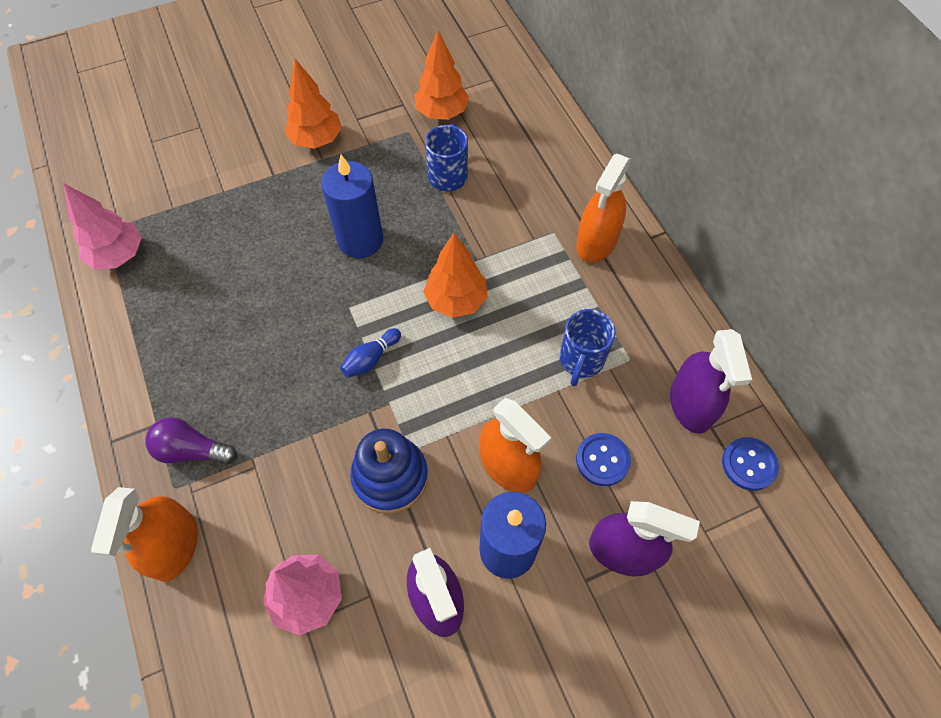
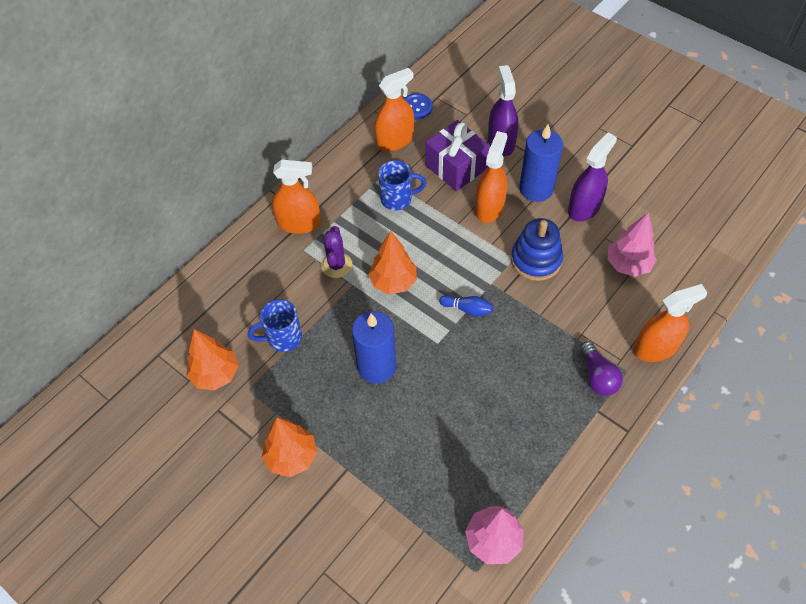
camera: 115 degrees left, 5 degrees down
blue button [576,433,631,486] -> purple gift [425,120,490,191]
purple spray bottle [670,329,752,434] -> orange spray bottle [375,68,414,151]
none -> purple cactus [321,226,352,278]

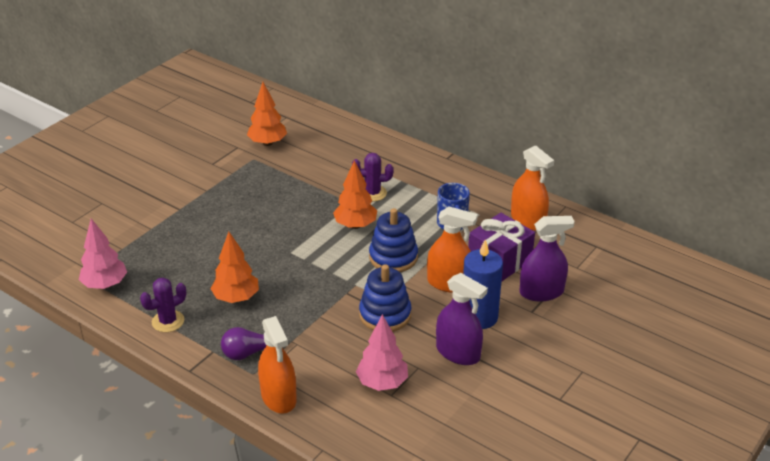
camera: 85 degrees right, 20 degrees down
blue mug [248,299,302,352] -> none
orange tree [262,418,317,477] -> orange tree moved to [211,232,259,303]
orange spray bottle [272,160,321,234] -> none
blue candle [352,311,396,384] -> none
blue button [403,93,432,119] -> none
blue bowling pin [439,295,493,316] -> none
none -> purple cactus [140,277,186,332]
none -> blue stacking toy [369,208,418,272]

